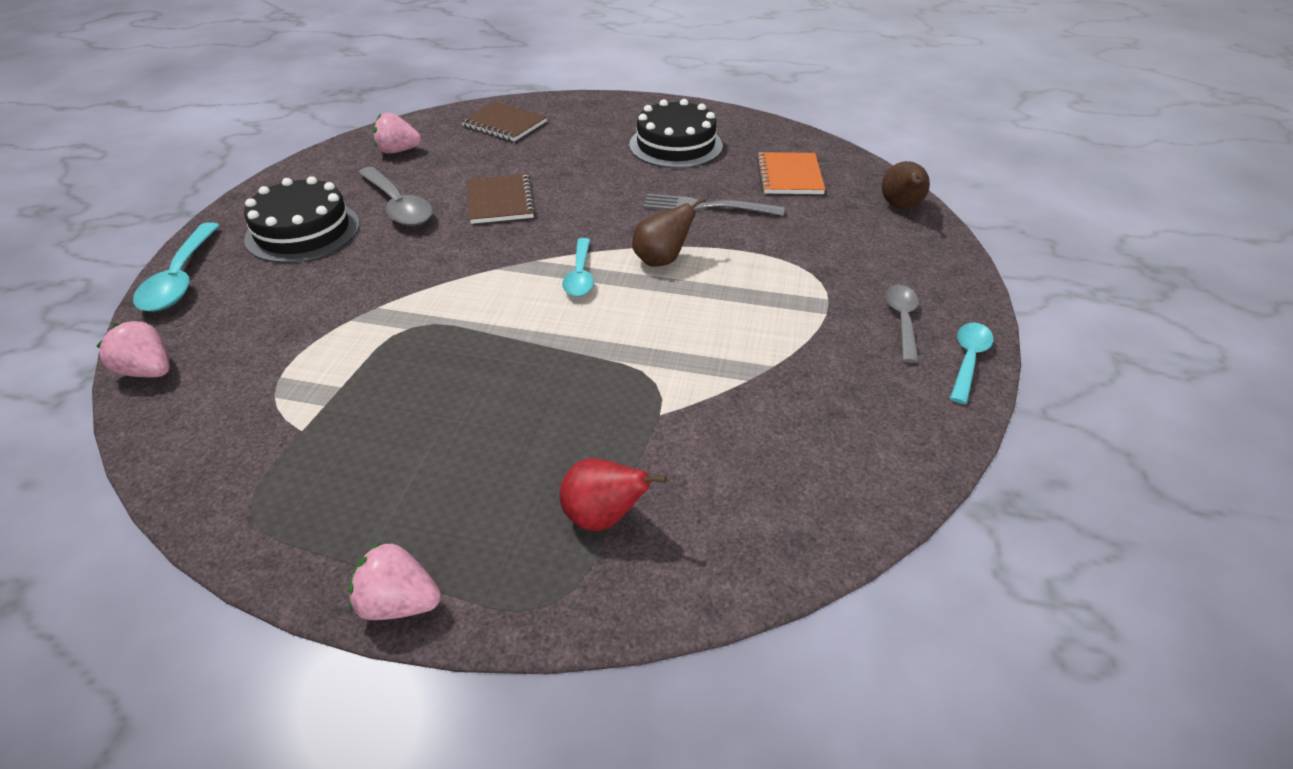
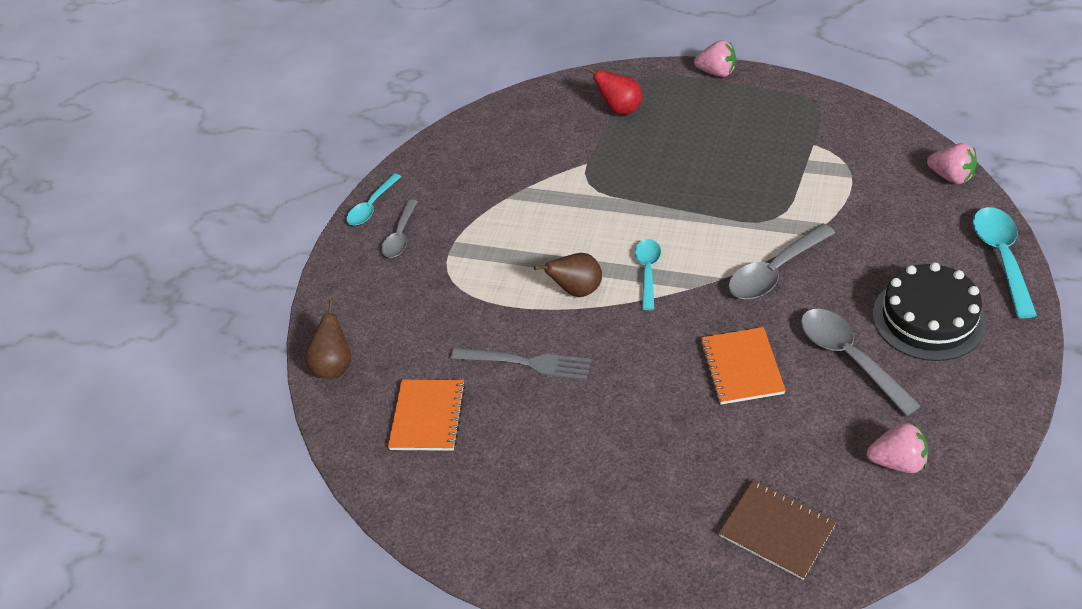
camera: 170 degrees left, 5 degrees up
brown notebook [468,174,536,224] -> orange notebook [700,327,786,405]
black cake [629,99,723,168] -> none
none -> grey spoon [728,224,835,299]

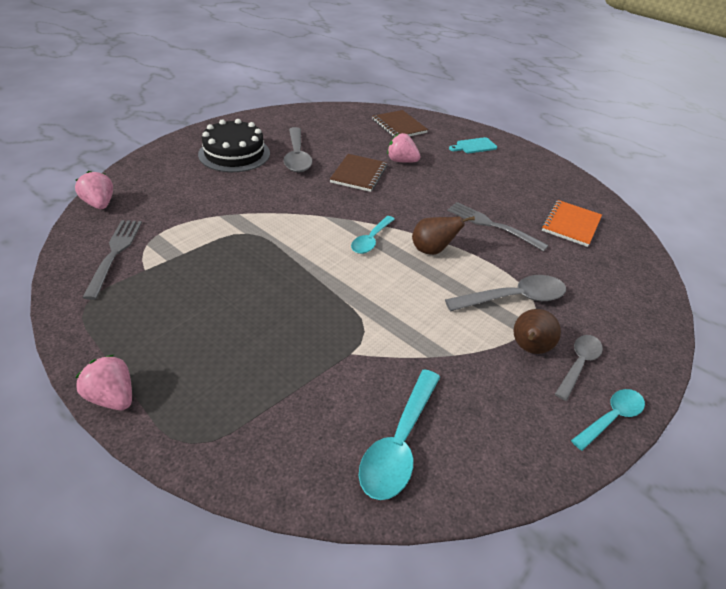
camera: 165 degrees left, 5 degrees down
brown pear [304,300,351,378] -> brown pear moved to [513,309,561,354]
red pear [584,67,642,115] -> none
orange notebook [700,327,786,405] -> brown notebook [330,154,387,192]
grey spoon [728,224,835,299] -> grey spoon moved to [445,275,566,311]
pink strawberry [867,423,928,473] -> pink strawberry moved to [387,133,421,163]
turquoise spoon [973,207,1037,318] -> turquoise spoon moved to [359,369,440,500]
none -> grey fork [82,220,142,300]
none -> turquoise cutting board [449,137,497,153]

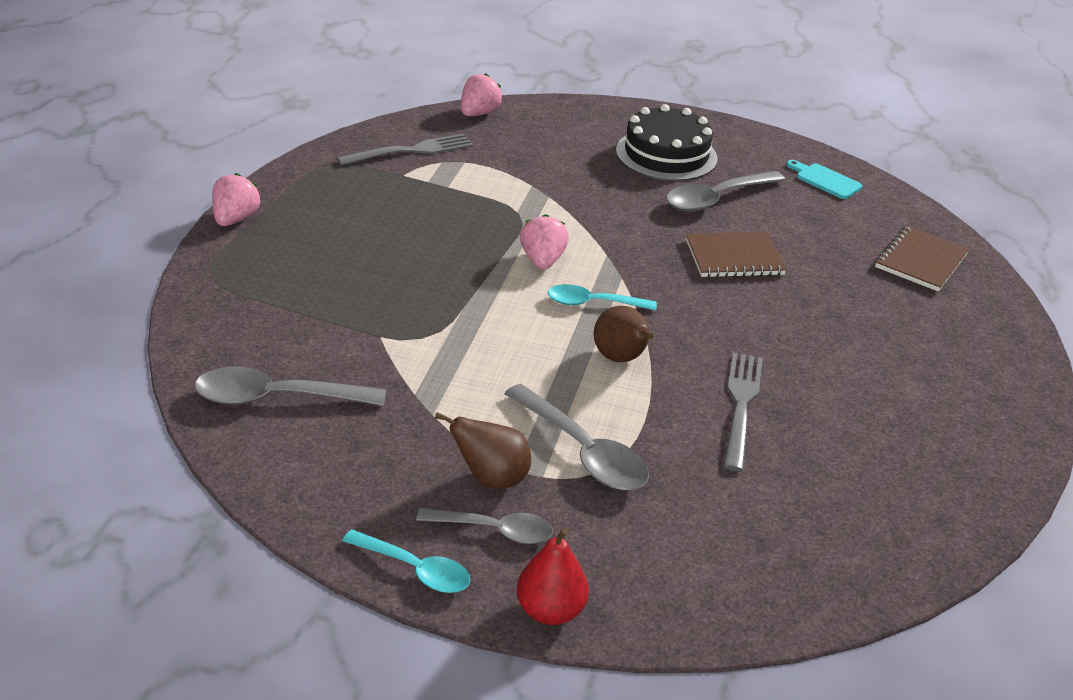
camera: 65 degrees right, 5 degrees down
turquoise spoon [359,369,440,500] -> grey spoon [195,366,386,406]
pink strawberry [387,133,421,163] -> pink strawberry moved to [520,214,569,270]
turquoise cutting board [449,137,497,153] -> turquoise cutting board moved to [787,160,862,199]
orange notebook [542,200,602,247] -> none
none -> red pear [517,528,589,625]

